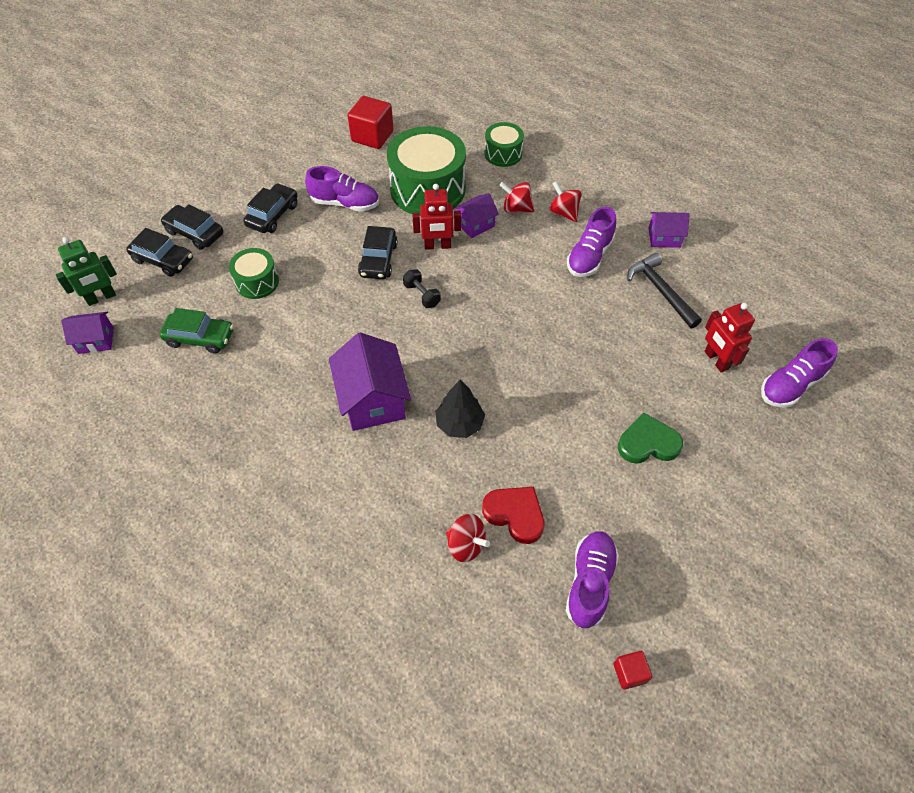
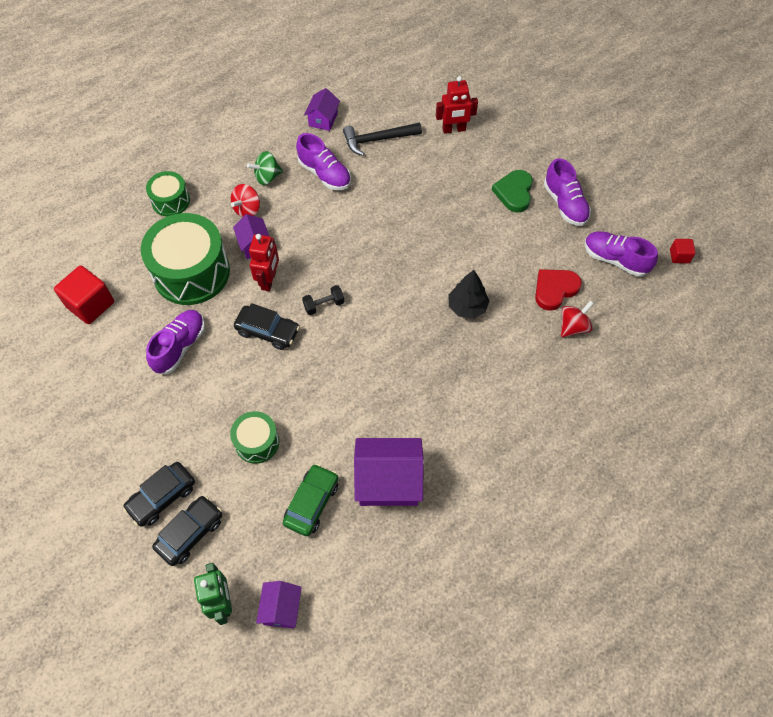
camera: 75 degrees left, 5 degrees up
black car [243,183,298,233] -> none
purple house [329,333,411,431] -> purple house moved to [354,438,424,506]
red spinning top [549,181,582,222] -> green spinning top [247,151,283,185]
purple shoe [761,338,838,408] -> purple shoe moved to [544,158,591,226]

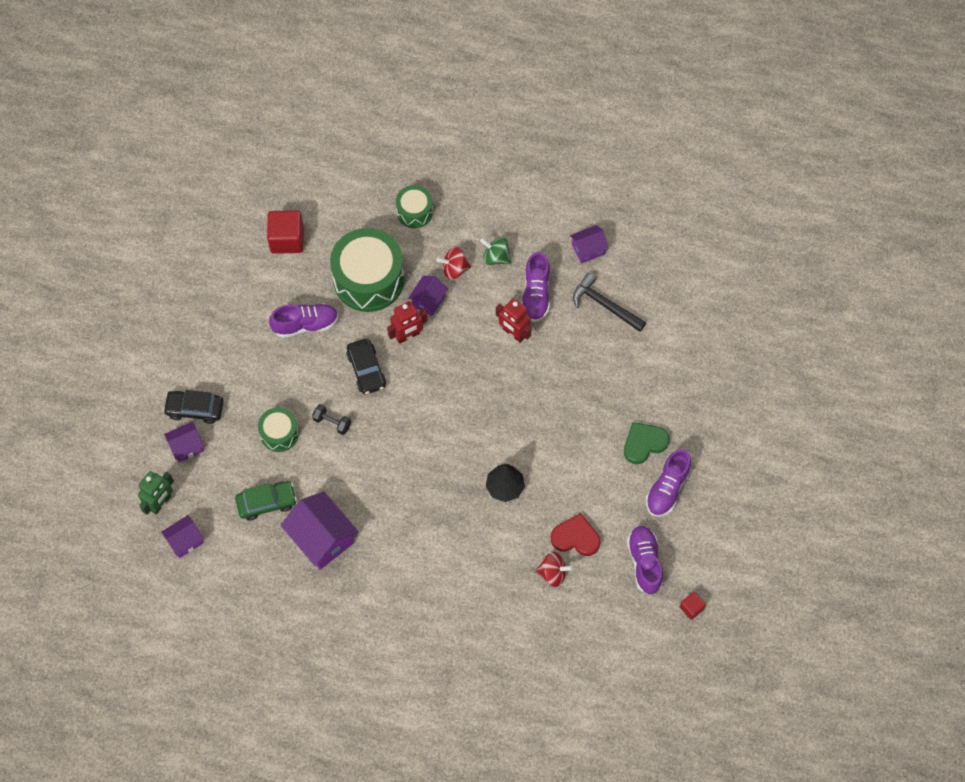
camera: 50 degrees right, 5 degrees up
black car [152,496,222,566] -> purple house [164,422,204,462]
black dumbbell [302,285,344,315] -> black dumbbell moved to [312,404,351,435]
red robot [436,76,478,134] -> red robot moved to [496,298,532,343]

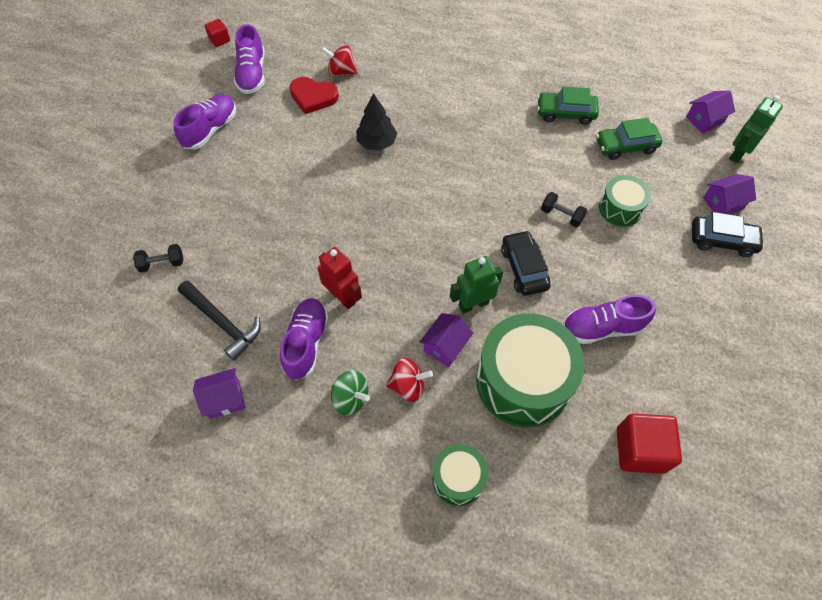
camera: 175 degrees left, 5 degrees down
purple house [281,492,359,570] -> green car [537,86,599,125]
red robot [387,301,427,344] -> green robot [450,256,503,314]
green heart [624,422,670,464] -> none
none -> black dumbbell [133,244,183,273]

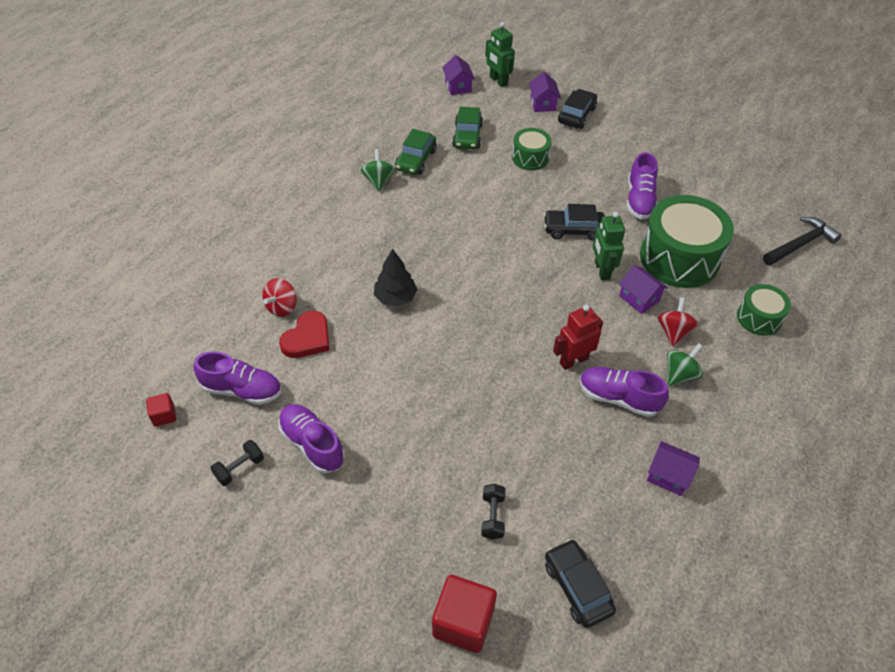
camera: 75 degrees left, 10 degrees down
black hammer [178,281,261,361] -> black hammer moved to [763,217,842,266]
purple house [193,368,245,419] -> purple house turned 60 degrees counterclockwise [647,441,700,496]
black dumbbell [541,192,587,227] -> black dumbbell moved to [210,440,264,486]
red cube [617,414,682,474] -> red cube moved to [432,575,497,653]
none -> green spinning top [361,149,395,192]
none -> black car [545,539,616,628]

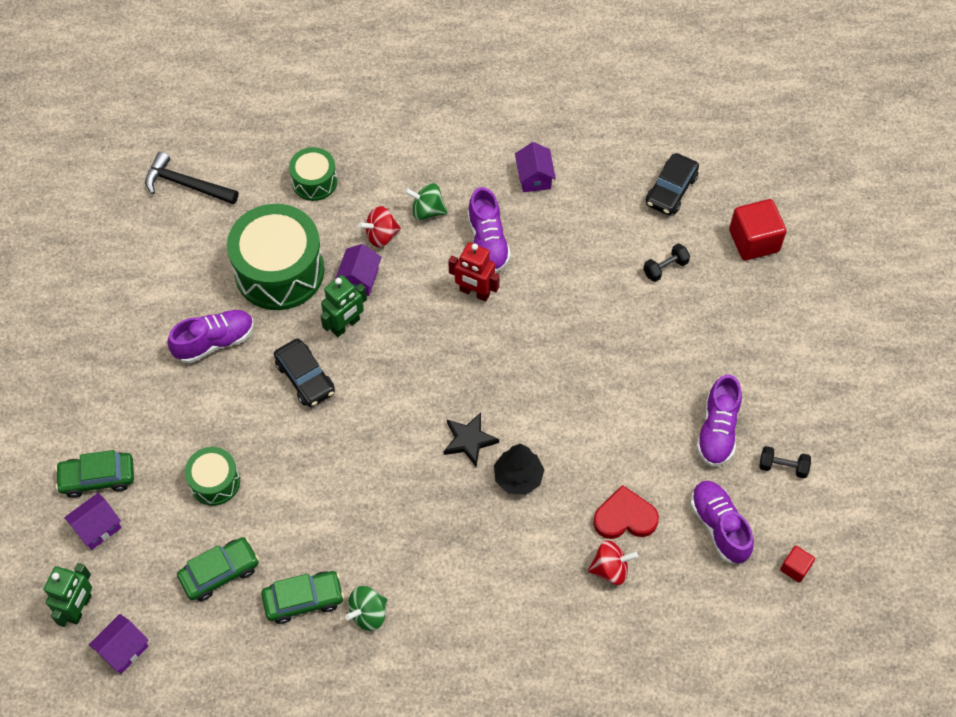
camera: 125 degrees left, 10 degrees up
black car [558,89,597,129] -> green car [55,450,134,498]
none -> black star [444,413,499,467]

